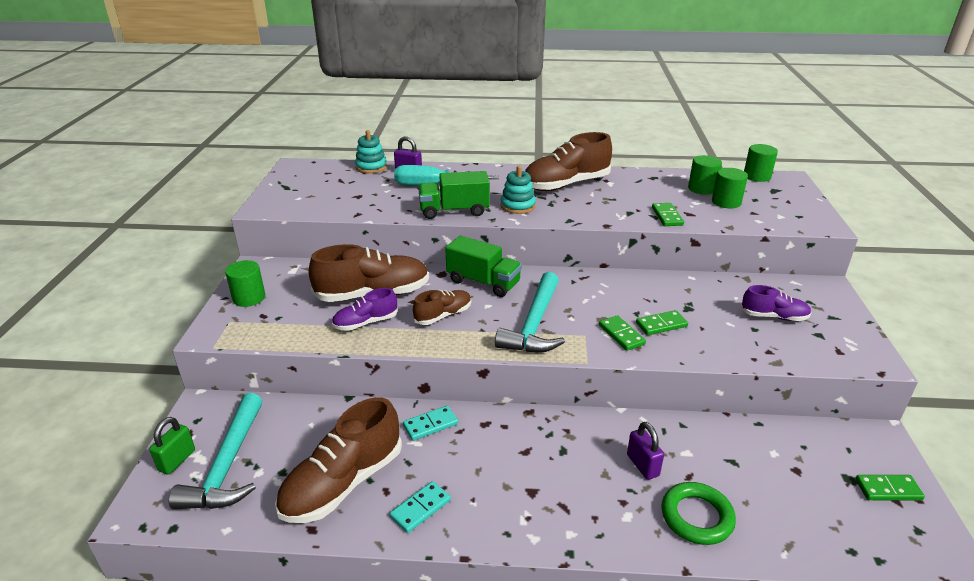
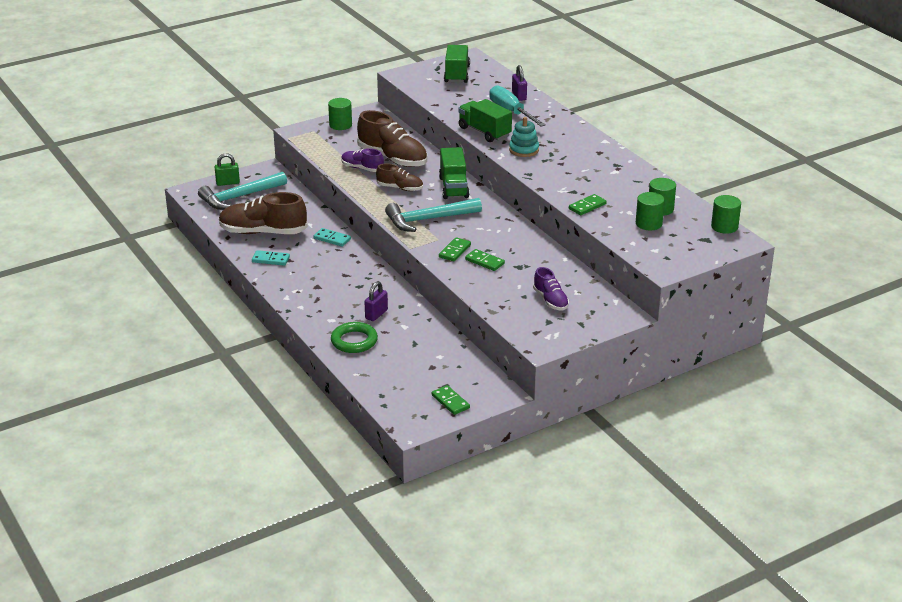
camera: 55 degrees right, 0 degrees up
turquoise stacking toy [355,130,387,173] -> none
brown shoe [525,132,612,191] -> none
none -> green truck [444,45,470,83]

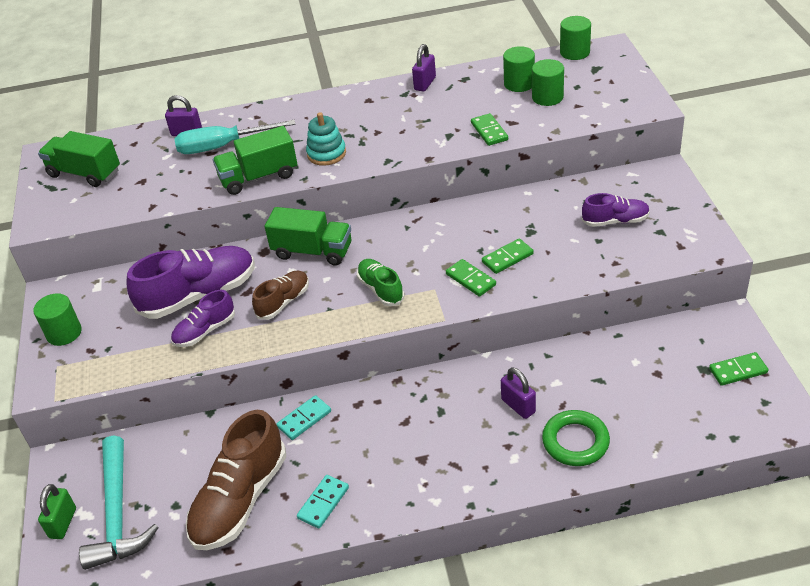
camera: 65 degrees left, 10 degrees up
brown shoe [357,110,427,167] -> purple shoe [126,246,255,319]
turquoise hammer [385,198,482,232] -> green shoe [357,259,404,306]
none -> purple padlock [412,44,436,92]

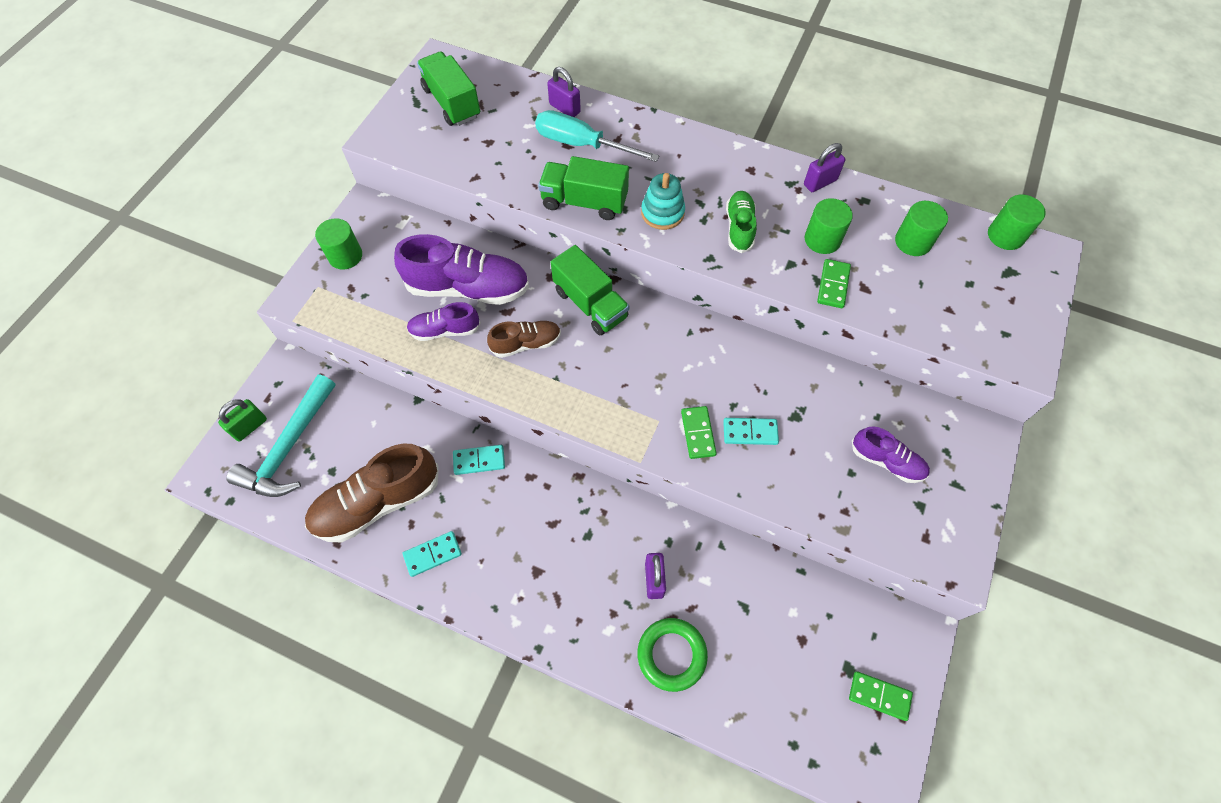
camera: 30 degrees right, 20 degrees up
green shoe [357,259,404,306] -> green shoe moved to [726,191,757,253]
green domino [482,238,534,274] -> turquoise domino [723,418,779,445]
green cylinder [532,59,564,106] -> green cylinder moved to [805,198,853,254]

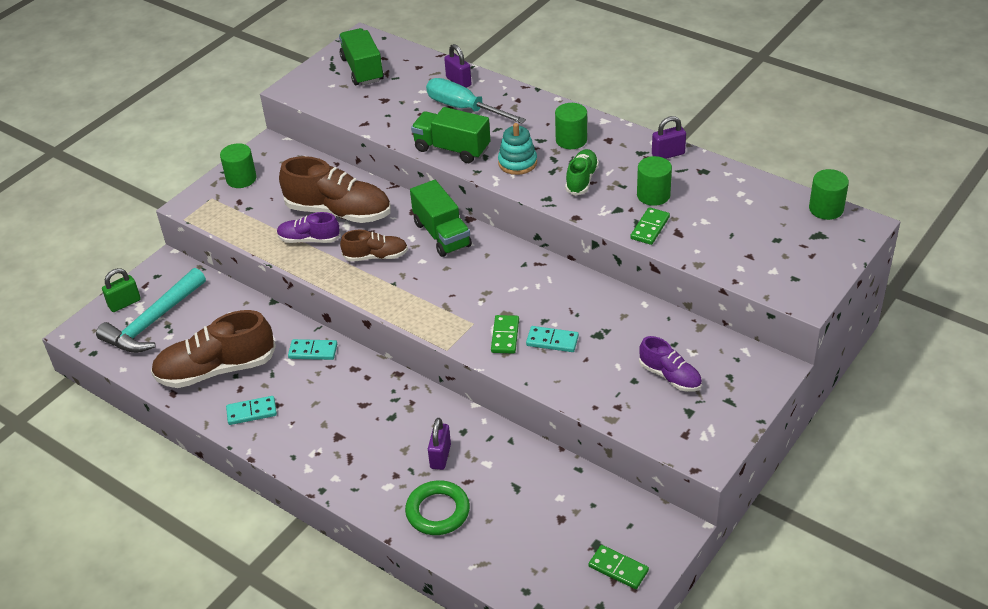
camera: 15 degrees right, 20 degrees down
purple shoe [394,234,529,305] -> brown shoe [279,156,391,223]
green cylinder [895,201,948,256] -> green cylinder moved to [555,103,587,149]

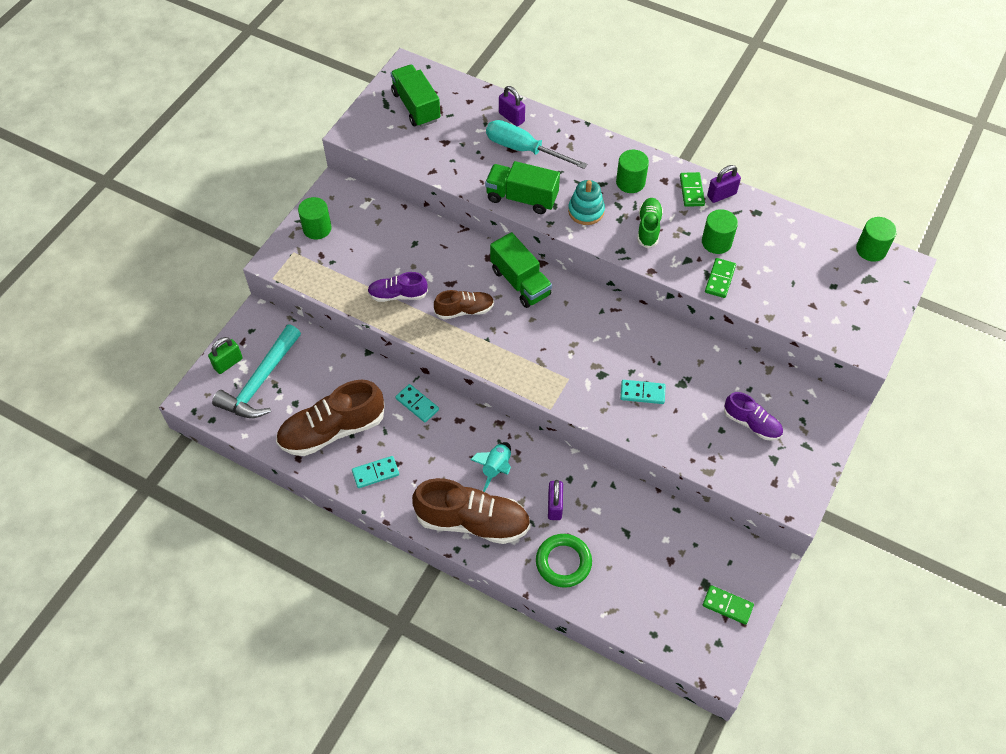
camera: 10 degrees left, 15 degrees up
brown shoe [279,156,391,223] -> brown shoe moved to [412,478,531,544]
turquoise domino [288,339,337,360] -> turquoise domino turned 45 degrees clockwise [396,384,439,422]
green domino [491,315,519,354] -> green domino moved to [680,172,705,207]
none -> turquoise rocket [470,442,511,492]

